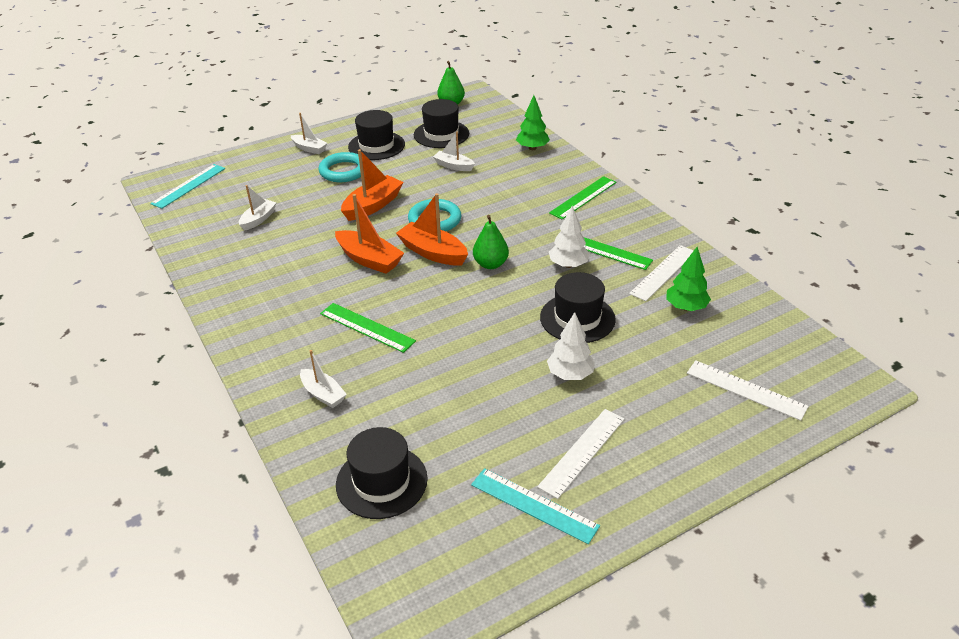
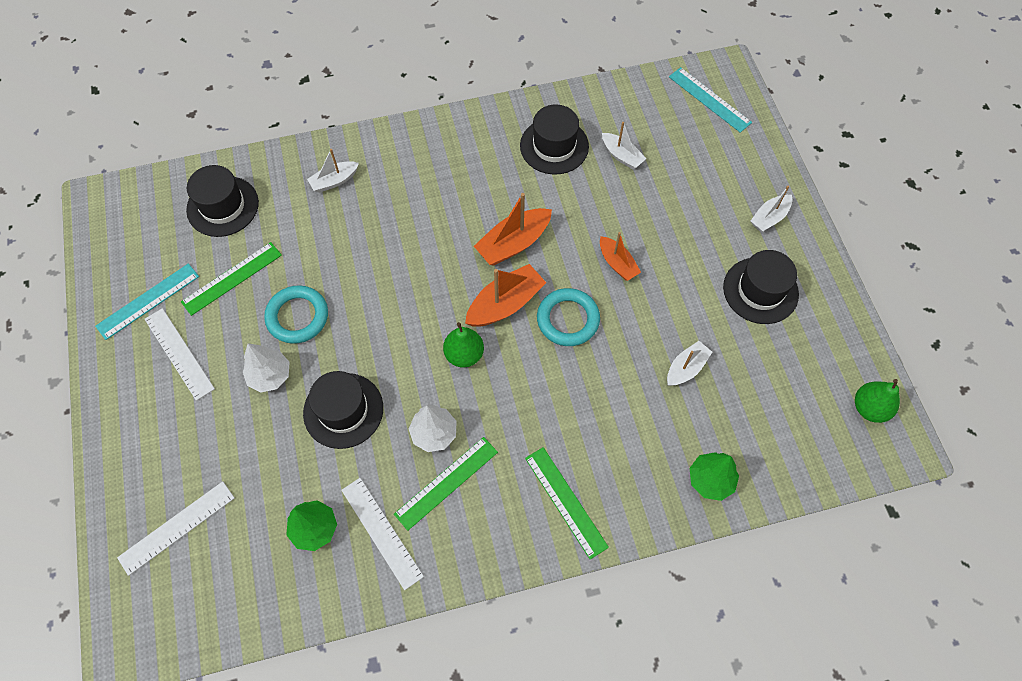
camera: 105 degrees right, 25 degrees up
turquoise ring [319,152,361,182] -> turquoise ring moved to [264,285,328,344]
green ruler [320,303,416,353] -> green ruler moved to [181,242,282,316]
orange boat [341,149,404,221] -> orange boat [600,232,641,281], size x0.63
black hat [414,99,469,148] -> black hat moved to [520,105,589,175]

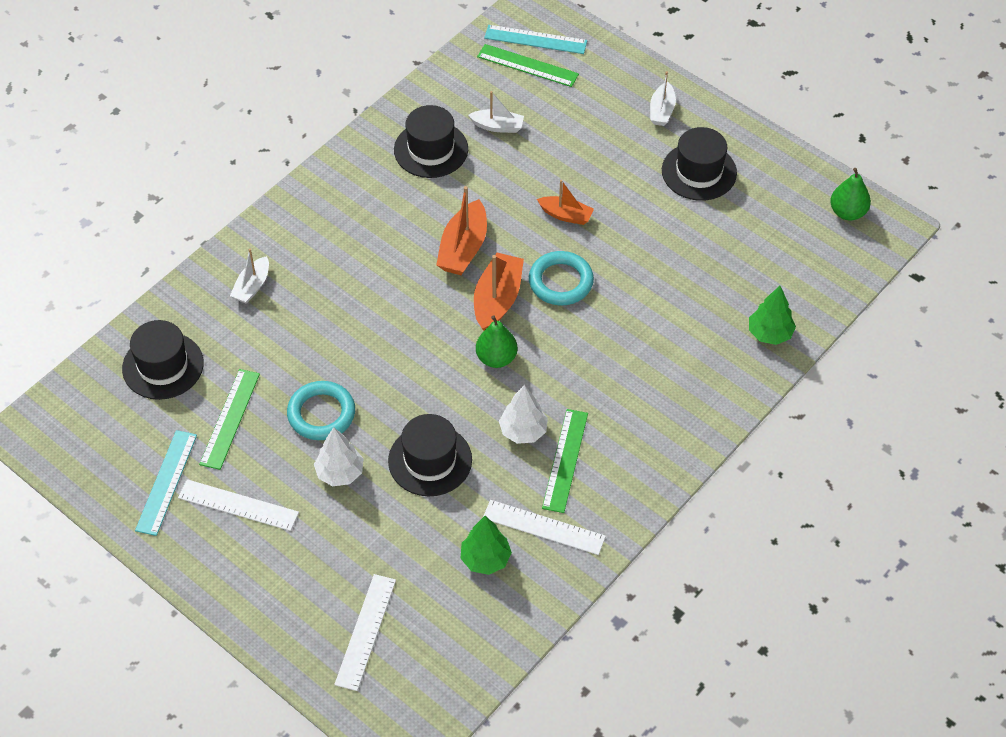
camera: 35 degrees left, 10 degrees down
green ruler [525,447,609,559] -> green ruler moved to [477,44,579,87]
white boat [667,341,712,386] -> none

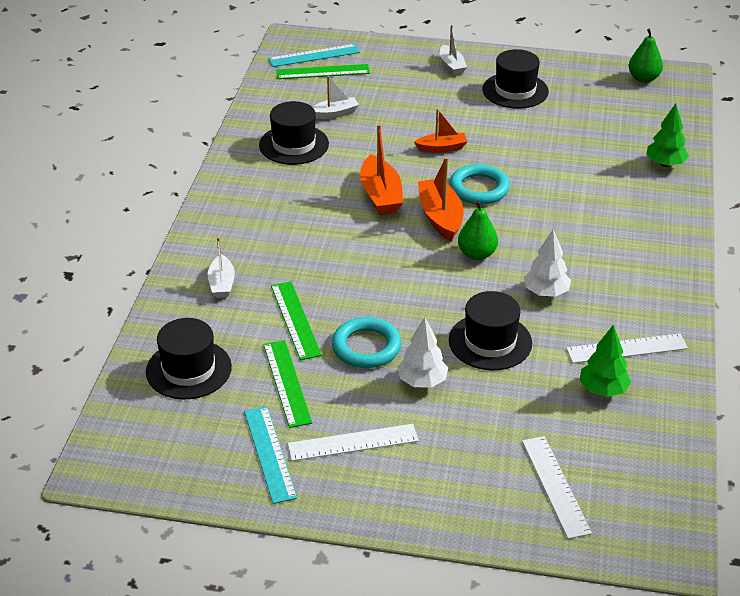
camera: 30 degrees left, 15 degrees down
green ruler [542,409,588,513] -> green ruler moved to [271,281,322,360]

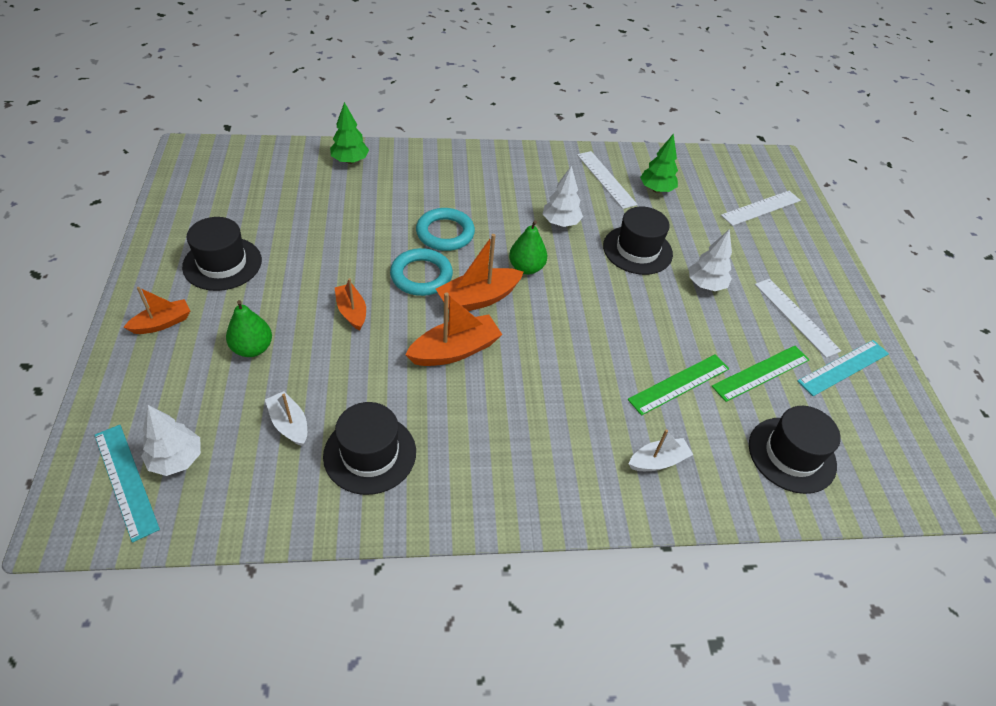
camera: 110 degrees left, 10 degrees up
green ruler [276,64,370,79] -> white tree [141,405,201,476]
turquoise ring [332,317,401,368] -> turquoise ring moved to [416,208,475,251]
white boat [440,25,467,75] -> orange boat [123,287,190,334]
green pear [629,29,663,83] -> green pear moved to [226,300,272,357]

